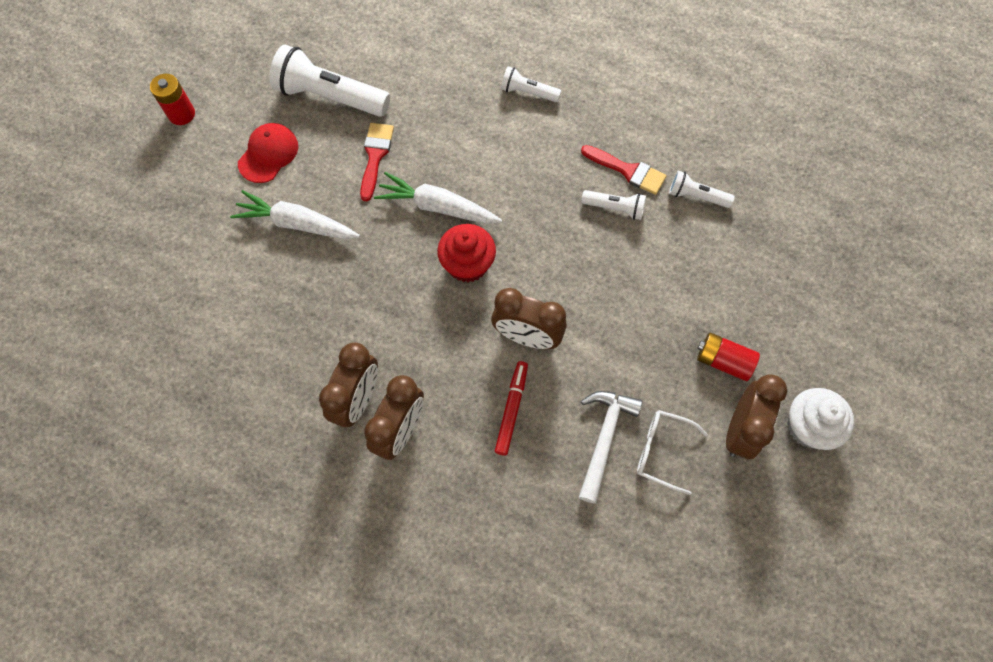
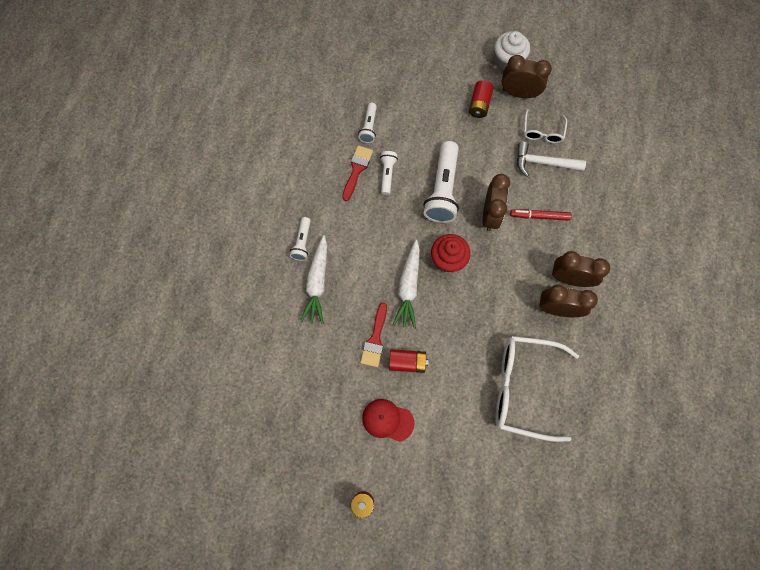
camera: 100 degrees left, 5 degrees up
white carrot [230,190,360,239] -> white carrot moved to [300,235,327,324]
white flashlight [270,44,390,117] -> white flashlight moved to [423,141,459,223]
red brush [360,123,394,201] -> red brush turned 75 degrees counterclockwise [360,303,387,367]
none -> red battery [389,349,428,373]
none -> white glasses [495,336,579,442]

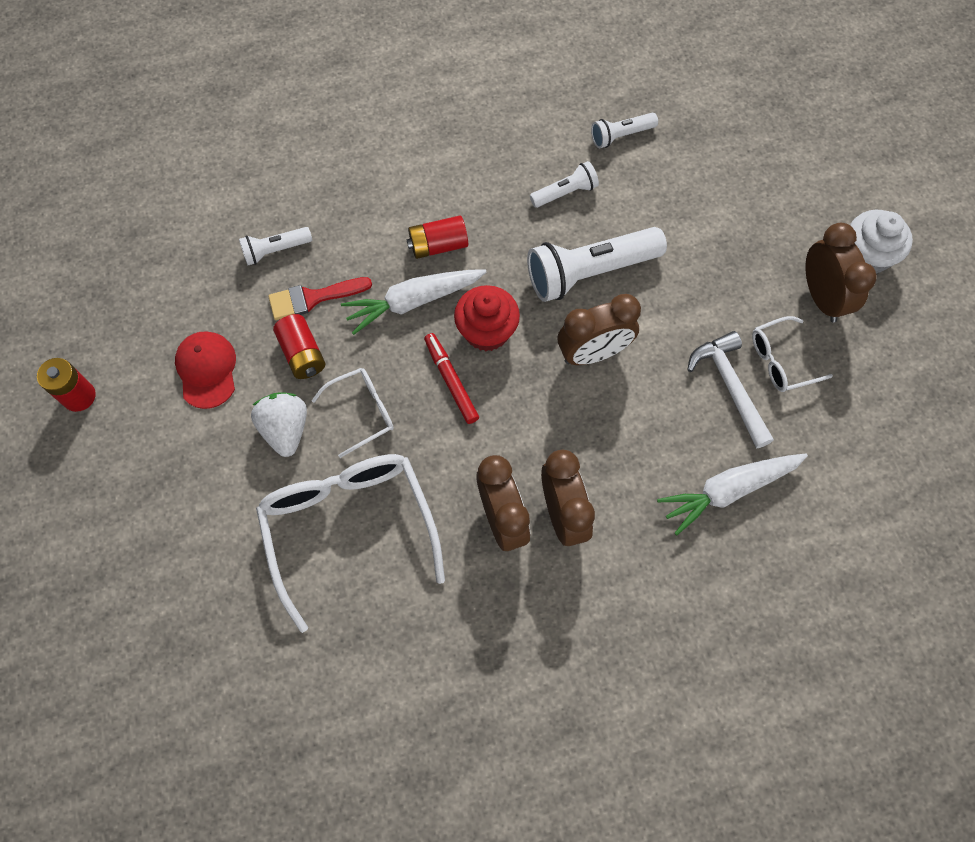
camera: 60 degrees right, 5 degrees down
white flashlight [290,217,311,261] -> white flashlight moved to [239,227,312,265]
white carrot [300,235,327,324] -> white carrot moved to [657,454,808,535]
red brush [342,145,373,201] -> none
red battery [469,80,494,118] -> red battery moved to [407,216,468,259]
red marker [510,209,572,221] -> red marker moved to [424,333,479,424]
none -> white strawberry [251,393,307,457]
none -> white glasses [311,368,394,458]

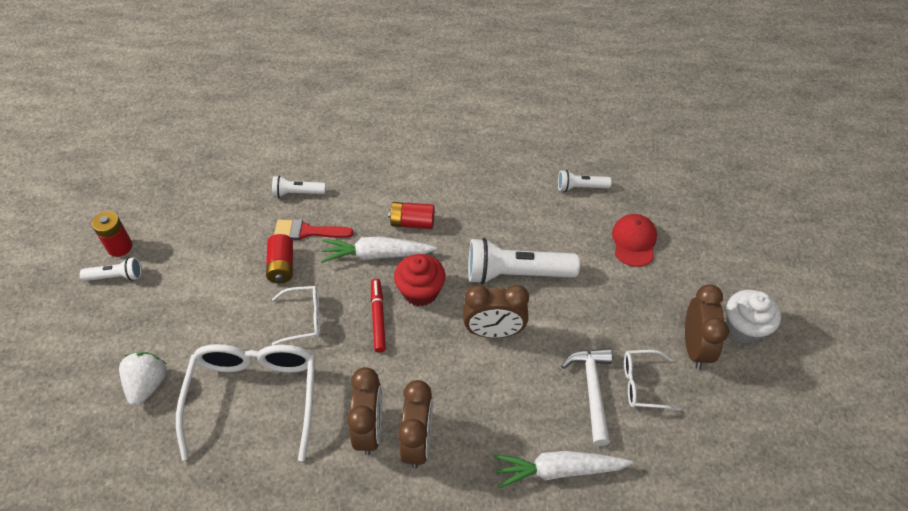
camera: 20 degrees right, 15 degrees down
red cap [175,331,236,409] -> red cap moved to [612,214,657,267]
white strawberry [251,393,307,457] -> white strawberry moved to [119,352,167,406]
white flashlight [530,161,599,208] -> white flashlight moved to [80,257,142,281]

